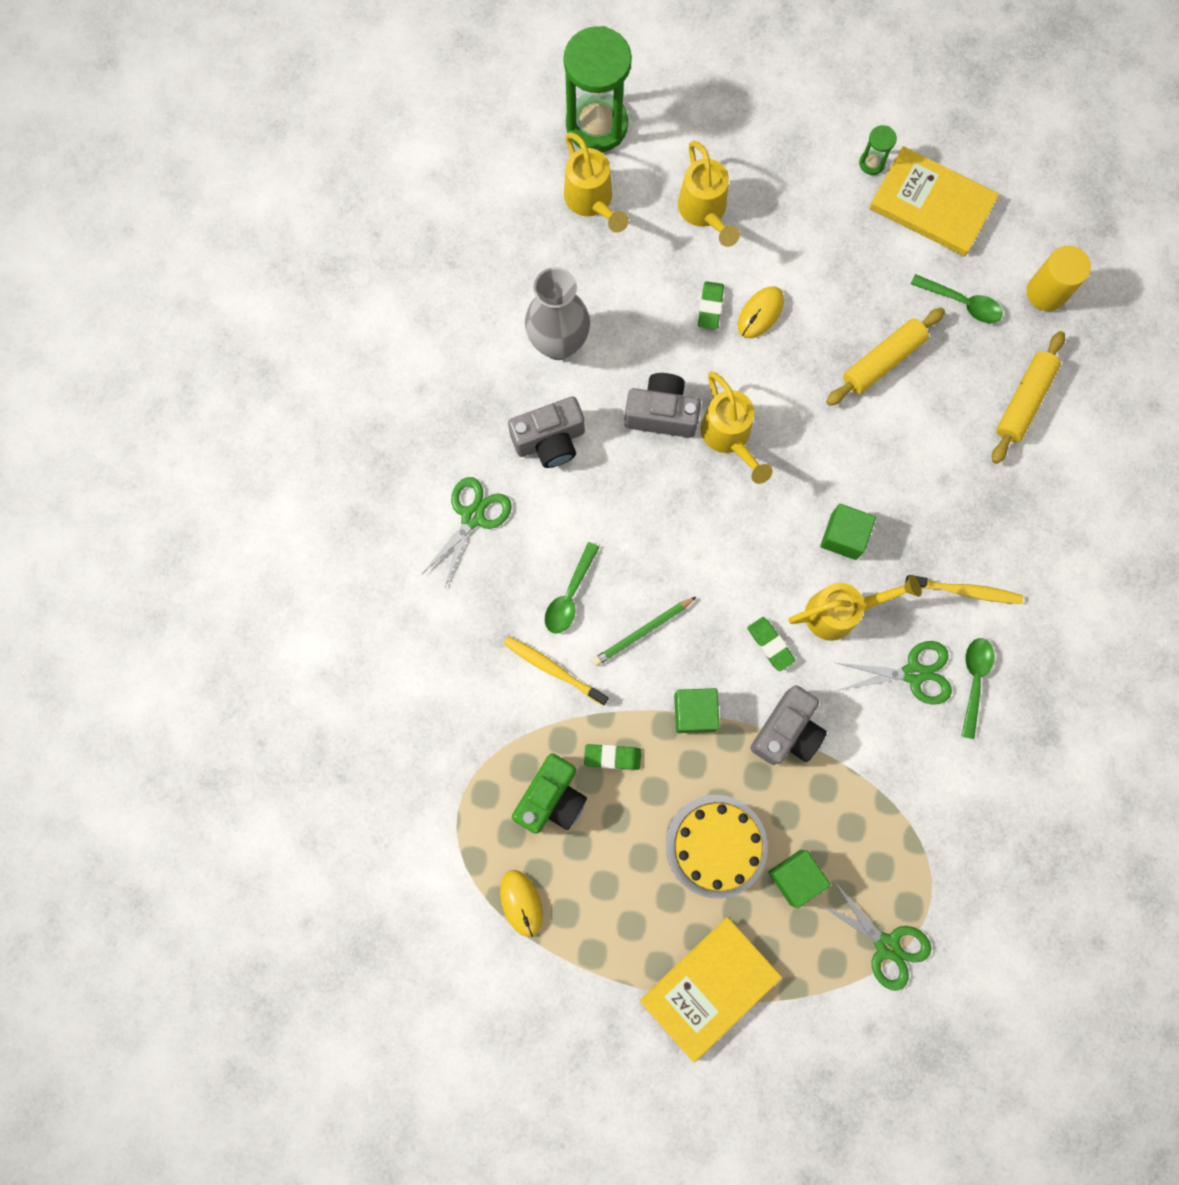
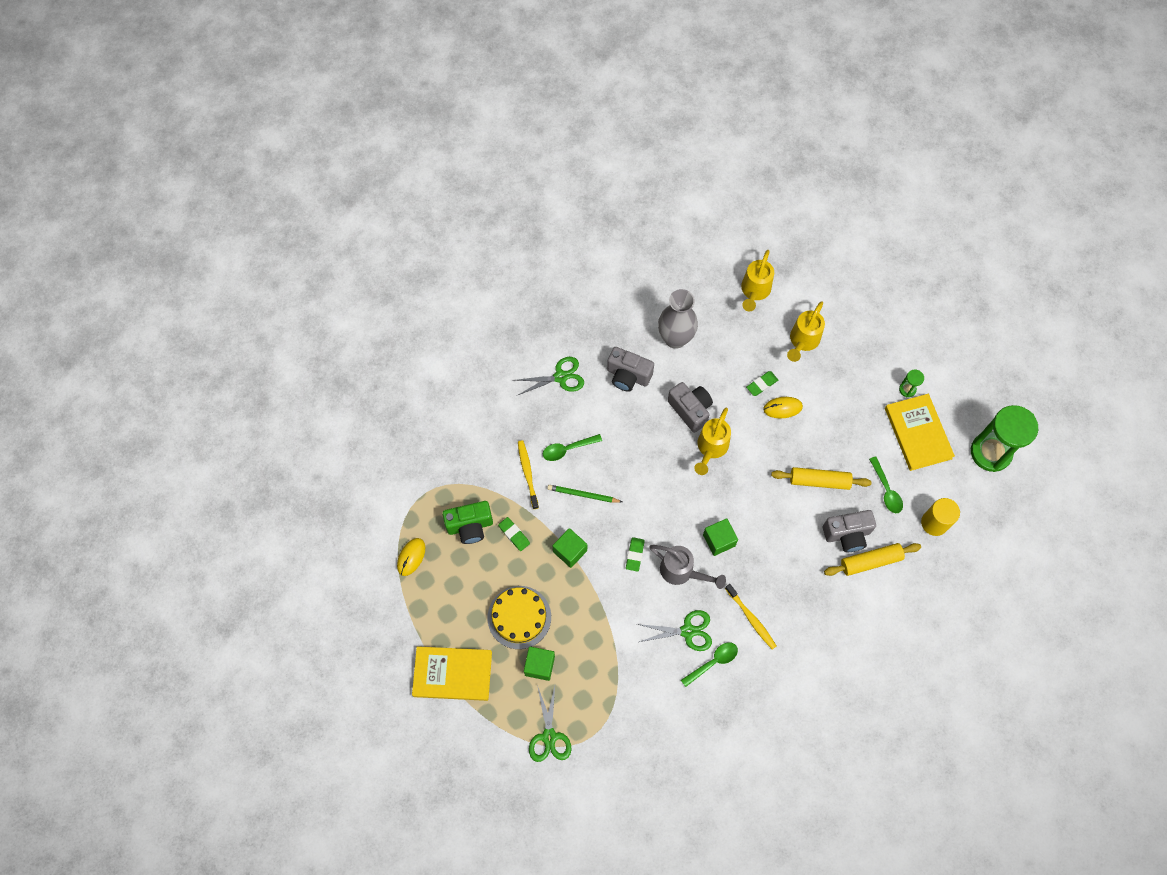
camera: 45 degrees right, 10 degrees down
green hourglass [564,26,632,152] -> green hourglass moved to [971,405,1038,472]
grey camera [750,685,827,765] -> grey camera moved to [823,510,876,552]
yellow watering can [788,575,921,641] -> grey watering can [649,545,726,589]
green scissors [837,641,952,705] -> green scissors turned 45 degrees counterclockwise [637,610,712,651]

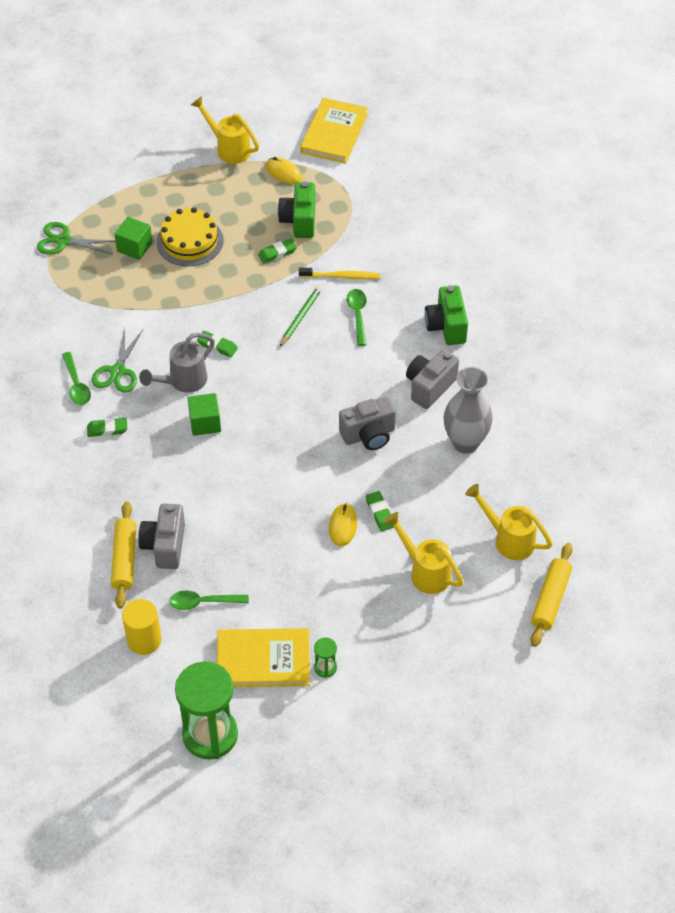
camera: 105 degrees right, 15 degrees down
yellow book [412,646,492,701] -> yellow book moved to [300,98,368,164]
green scissors [513,357,584,395] -> green camera [425,285,468,345]
green cube [552,528,587,568] -> none
yellow watering can [694,407,731,475] -> yellow watering can moved to [191,96,259,164]
yellow toothbrush [725,584,777,649] -> green eraser [87,418,127,437]
yellow rolling pin [771,467,872,490] -> yellow rolling pin moved to [530,543,573,647]

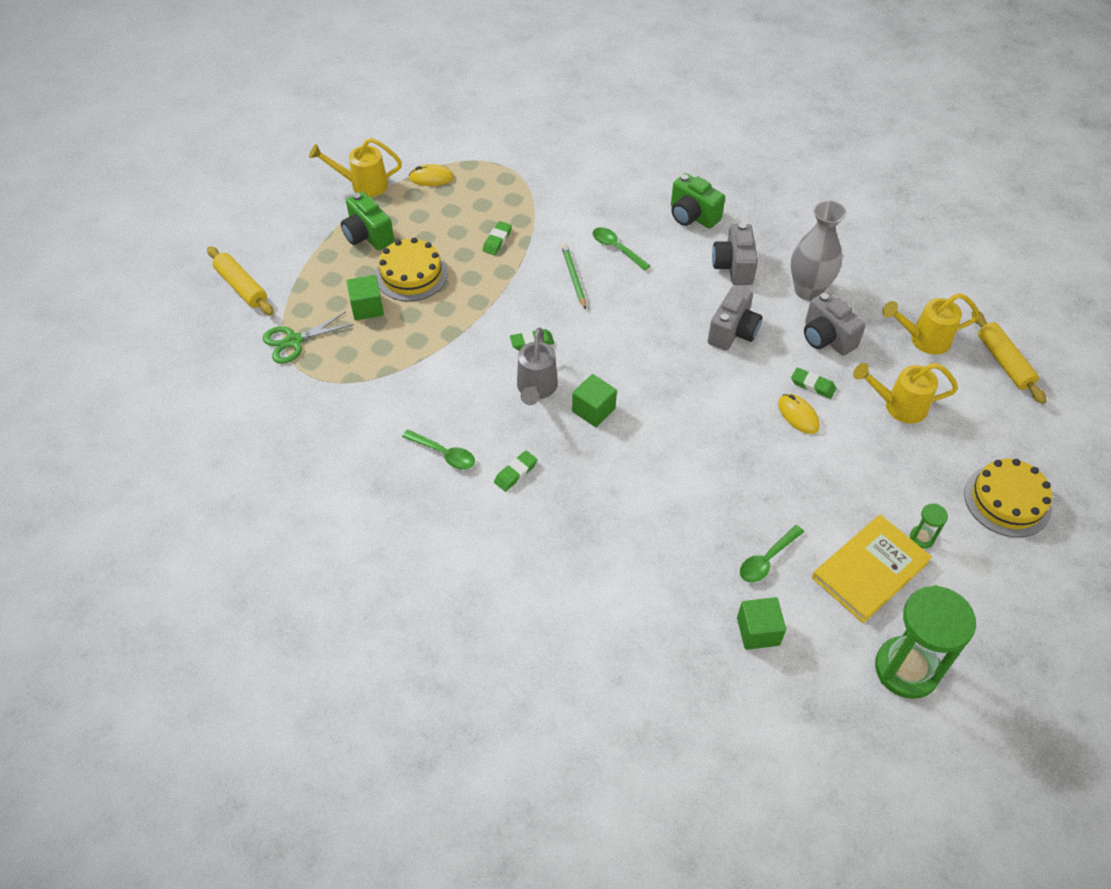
camera: 40 degrees left, 0 degrees up
green scissors [92,327,143,393] -> none
yellow rolling pin [111,501,137,609] -> yellow rolling pin moved to [207,246,274,315]
yellow cylinder [122,599,162,655] -> green cube [737,597,786,650]
grey camera [138,503,185,569] -> grey camera moved to [804,291,866,356]
green camera [278,181,315,238] -> green camera moved to [341,192,394,250]
yellow toothbrush [299,267,380,279] -> none
yellow book [300,98,368,164] -> none
none -> yellow cake [964,459,1052,537]

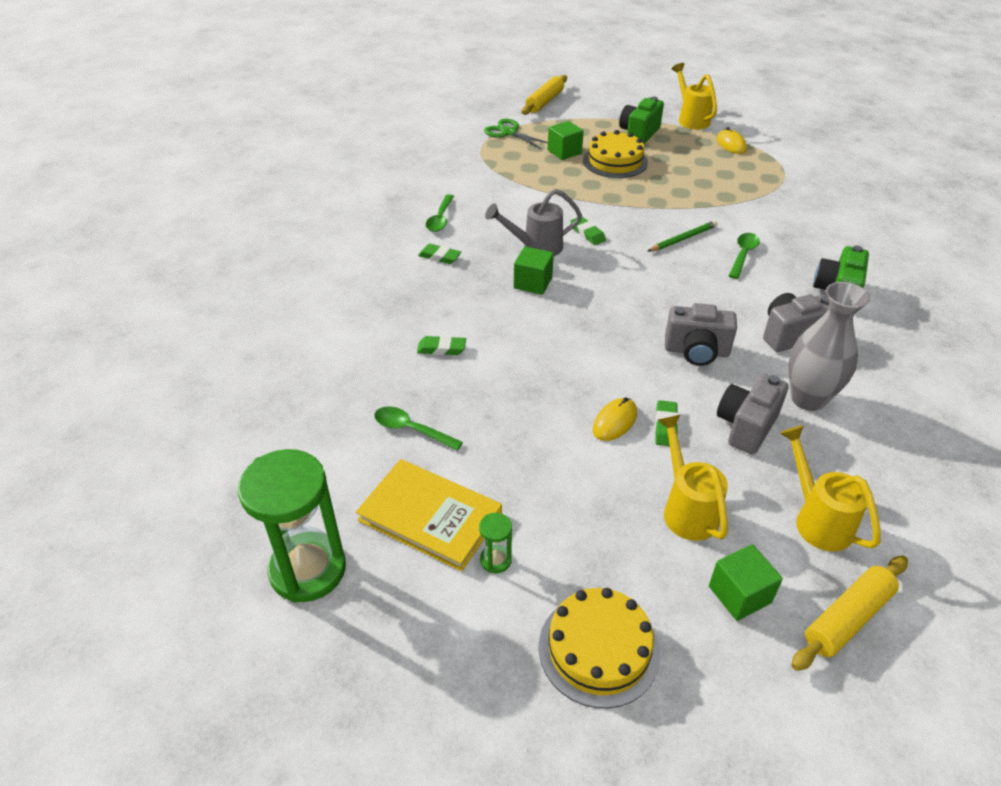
camera: 70 degrees right, 10 degrees down
green eraser [482,221,512,255] -> green eraser moved to [417,336,466,355]
green cube [737,597,786,650] -> green cube moved to [709,544,783,621]

